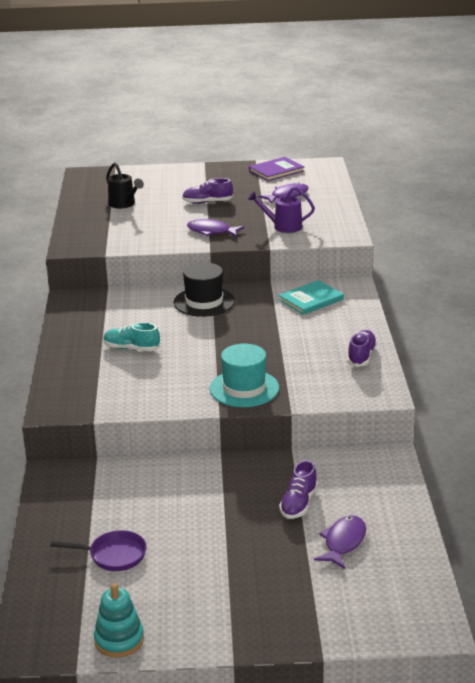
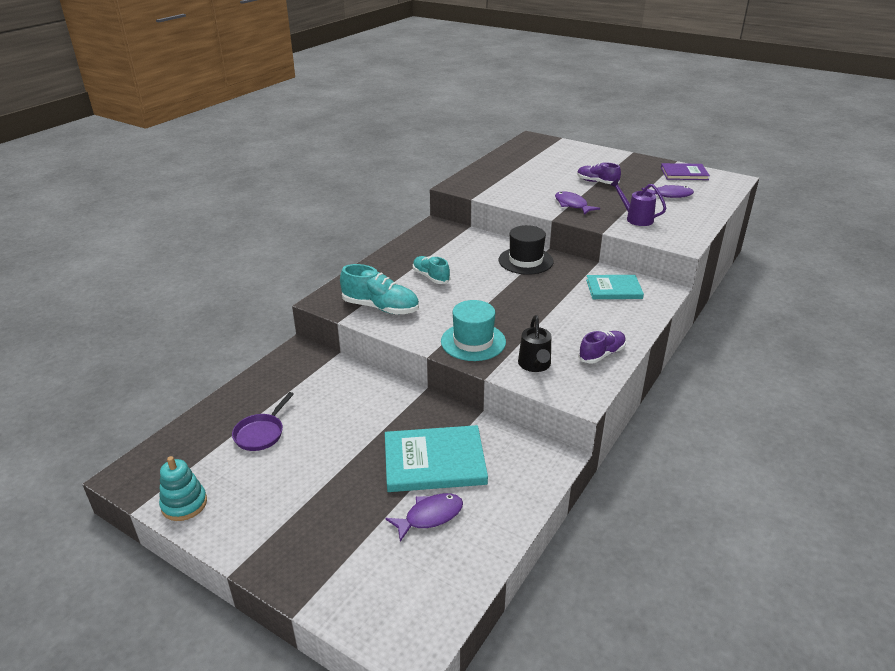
camera: 35 degrees right, 5 degrees up
purple pan [51,530,147,571] -> purple pan turned 75 degrees clockwise [232,392,294,451]
black watering can [106,163,144,208] -> black watering can moved to [518,315,551,372]
purple shoe [279,460,318,519] -> turquoise book [385,425,488,492]
none -> turquoise shoe [340,264,419,314]

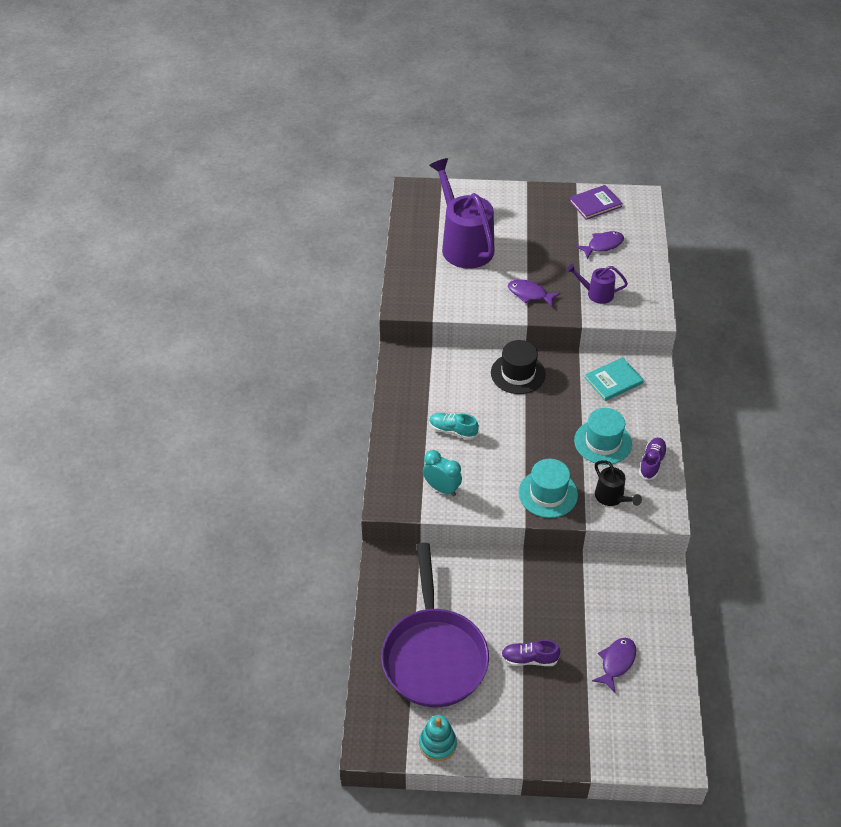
camera: 30 degrees left, 15 degrees up
purple pan [232,392,294,451] -> purple pan [381,543,489,707], size x2.40
turquoise shoe [340,264,419,314] -> turquoise clock [423,450,462,496]
turquoise book [385,425,488,492] -> none
purple shoe [577,162,621,184] -> purple shoe moved to [501,640,560,666]
none -> purple watering can [429,158,495,269]
none -> turquoise hat [574,408,632,465]

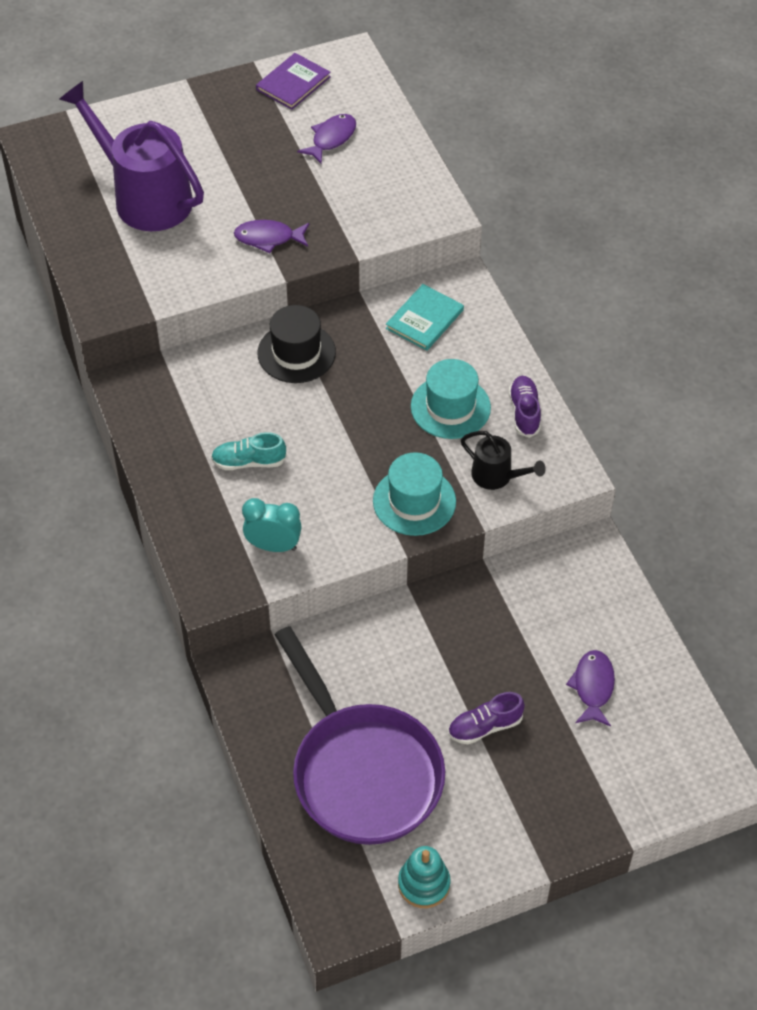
camera: 25 degrees left, 5 degrees up
purple watering can [566,264,628,304] -> none

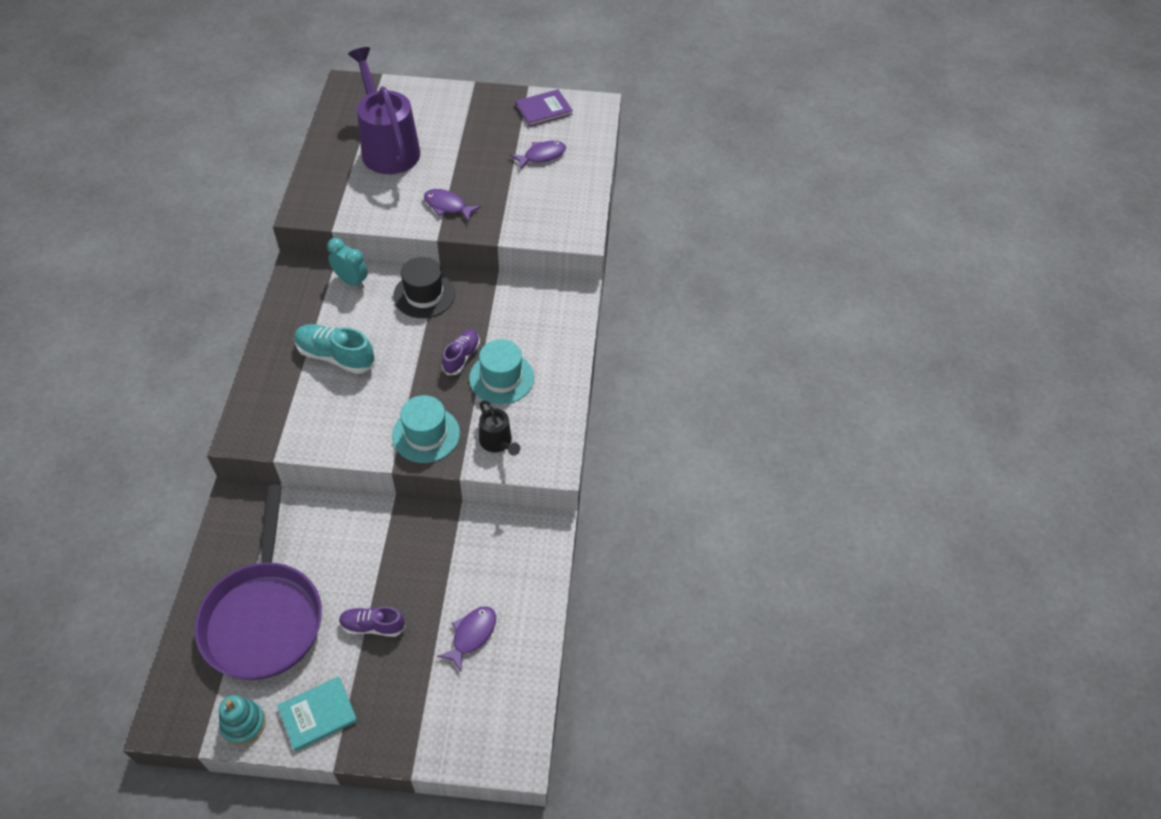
camera: 25 degrees right, 0 degrees up
turquoise shoe [211,432,287,470] -> turquoise shoe [294,324,375,374], size x1.53
turquoise clock [242,498,302,552] -> turquoise clock moved to [327,238,368,289]
turquoise book [386,284,464,351] -> turquoise book moved to [277,676,358,751]
purple shoe [509,376,541,438] -> purple shoe moved to [442,329,480,375]

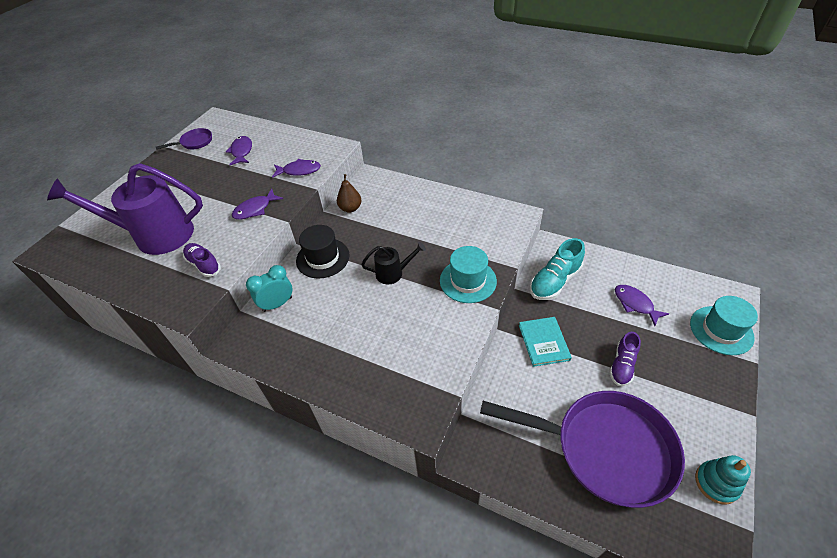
camera: 65 degrees left, 5 degrees down
turquoise book [277,676,358,751] -> turquoise book moved to [519,317,572,367]
turquoise shoe [294,324,375,374] -> turquoise shoe moved to [530,238,585,300]
purple shoe [442,329,480,375] -> purple shoe moved to [183,243,221,277]
turquoise hat [469,339,534,404] -> turquoise hat moved to [690,296,758,355]
black watering can [479,400,520,456] -> black watering can moved to [361,242,426,284]
purple book [516,89,573,127] -> purple pan [156,128,212,150]
none -> purple fish [272,159,321,178]
none -> brown pear [337,174,362,212]

